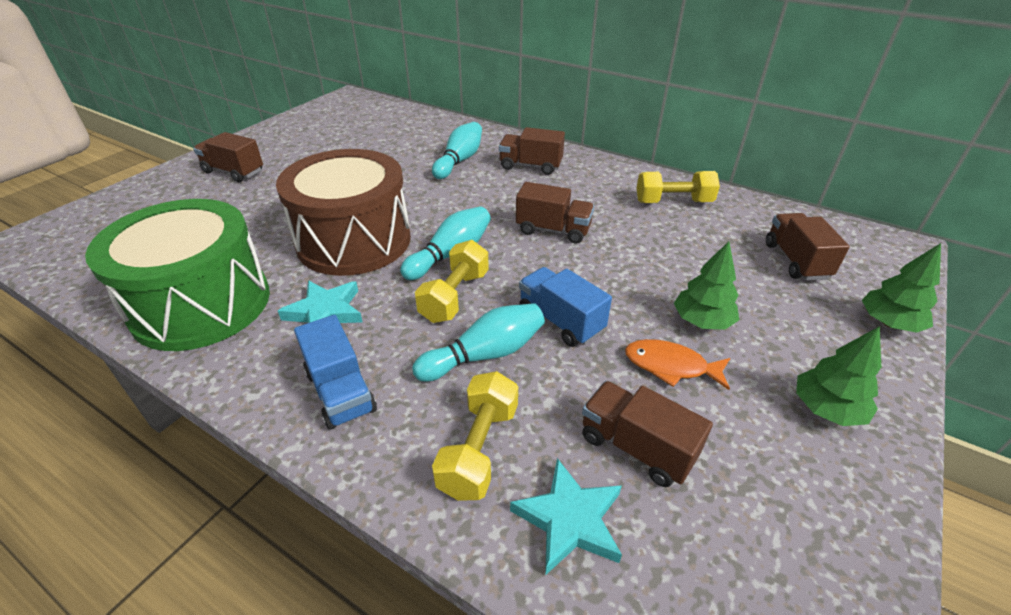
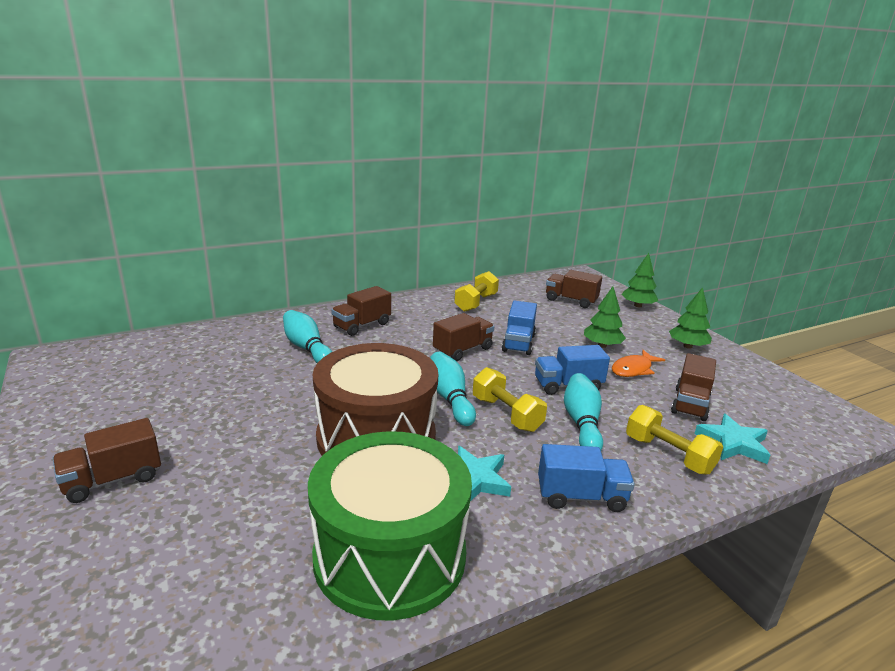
camera: 60 degrees left, 15 degrees down
brown truck [582,381,713,487] -> brown truck turned 45 degrees counterclockwise [671,353,716,421]
none -> blue truck [502,301,537,355]

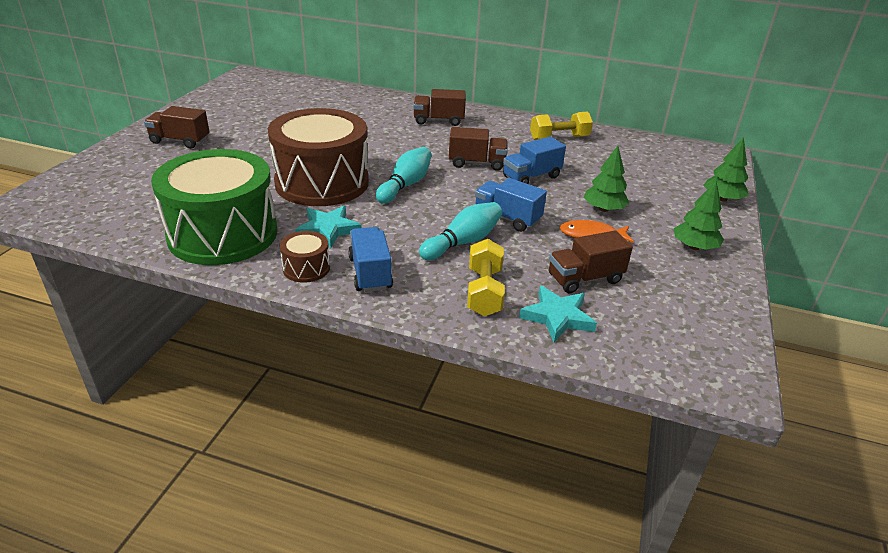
camera: 45 degrees right, 10 degrees up
turquoise bowling pin [283,310,332,363] -> none
yellow dumbbell [473,367,547,432] -> none
blue truck [538,444,635,512] -> blue truck turned 150 degrees counterclockwise [348,227,393,292]
brown truck [546,270,602,308] -> none
none -> brown drum [279,231,330,283]

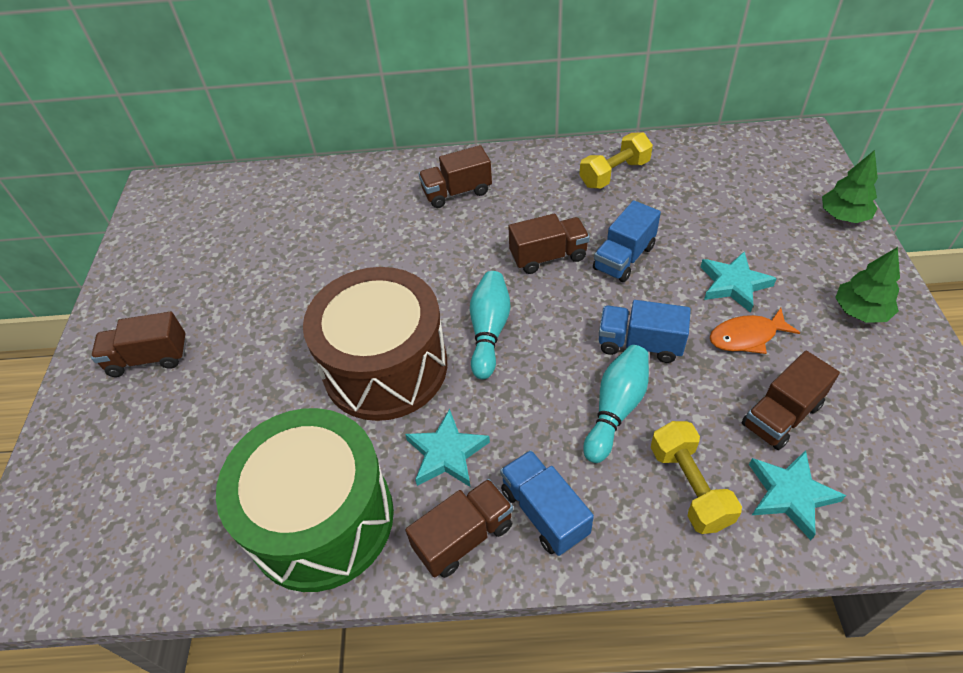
camera: 15 degrees left, 15 degrees up
brown drum [279,231,330,283] -> brown truck [405,479,513,578]
green tree [584,146,629,212] -> turquoise star [701,251,777,313]

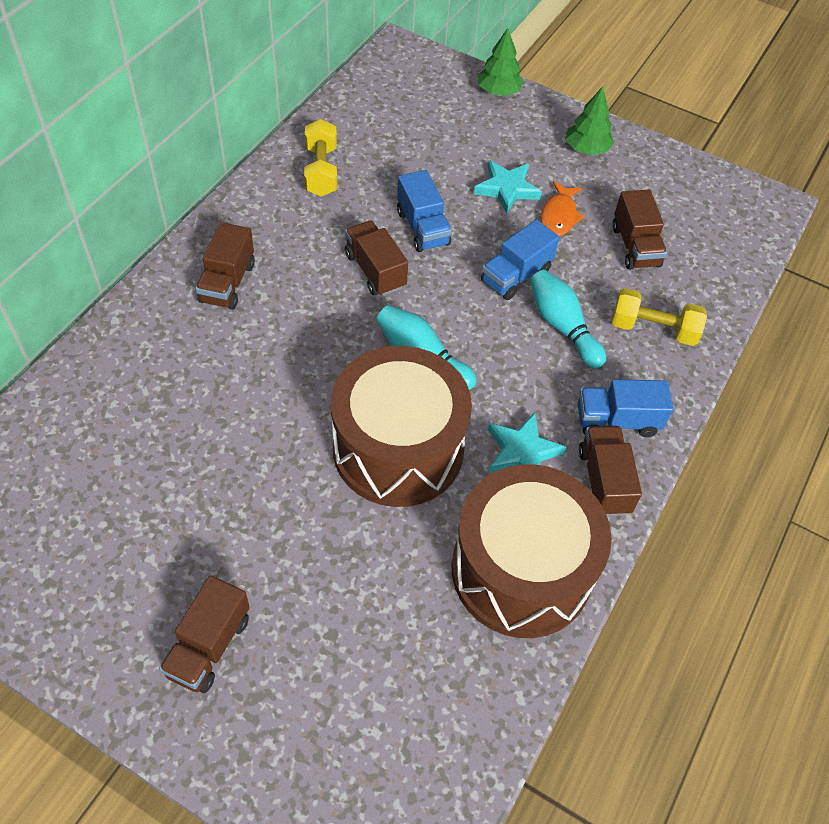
camera: 65 degrees left, 5 degrees up
green drum [216,408,394,592] -> brown drum [452,464,612,638]
brown truck [508,213,590,274] -> brown truck turned 45 degrees counterclockwise [345,221,408,296]
turquoise star [749,450,846,540] -> none

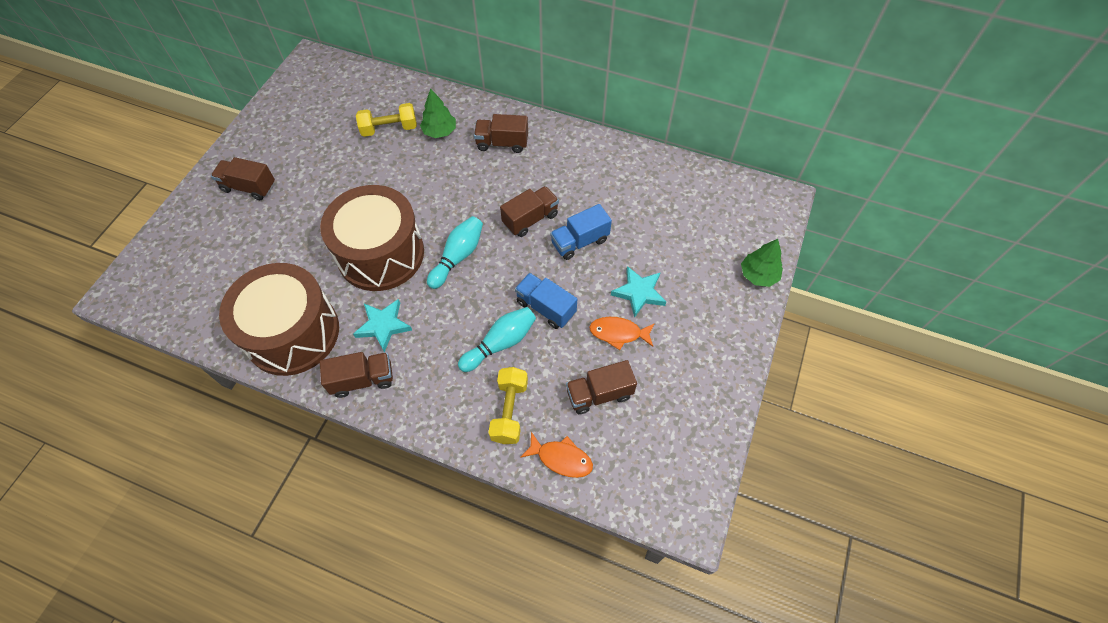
camera: 85 degrees right, 5 degrees up
yellow dumbbell [304,119,337,197] -> yellow dumbbell moved to [356,103,417,137]
green tree [565,86,614,155] -> green tree moved to [420,88,456,138]
blue truck [578,379,673,437] -> none
none -> orange fish [520,432,593,478]

